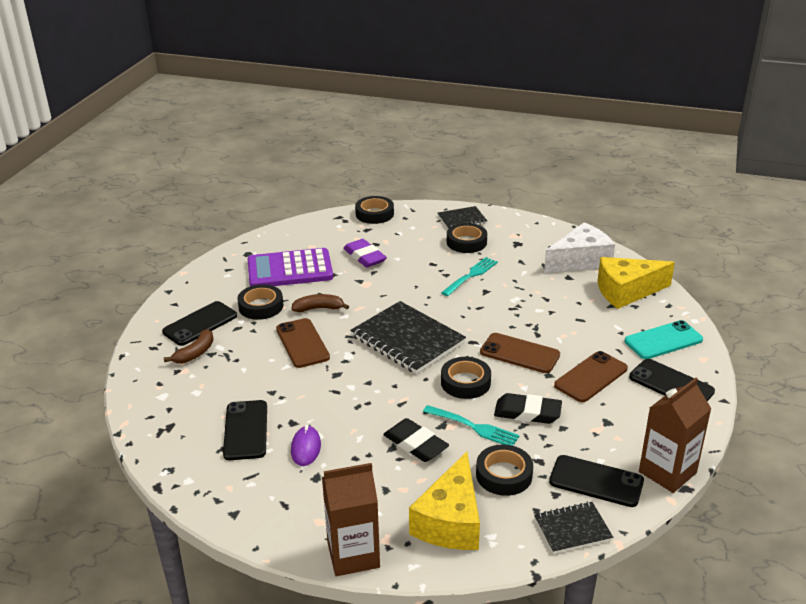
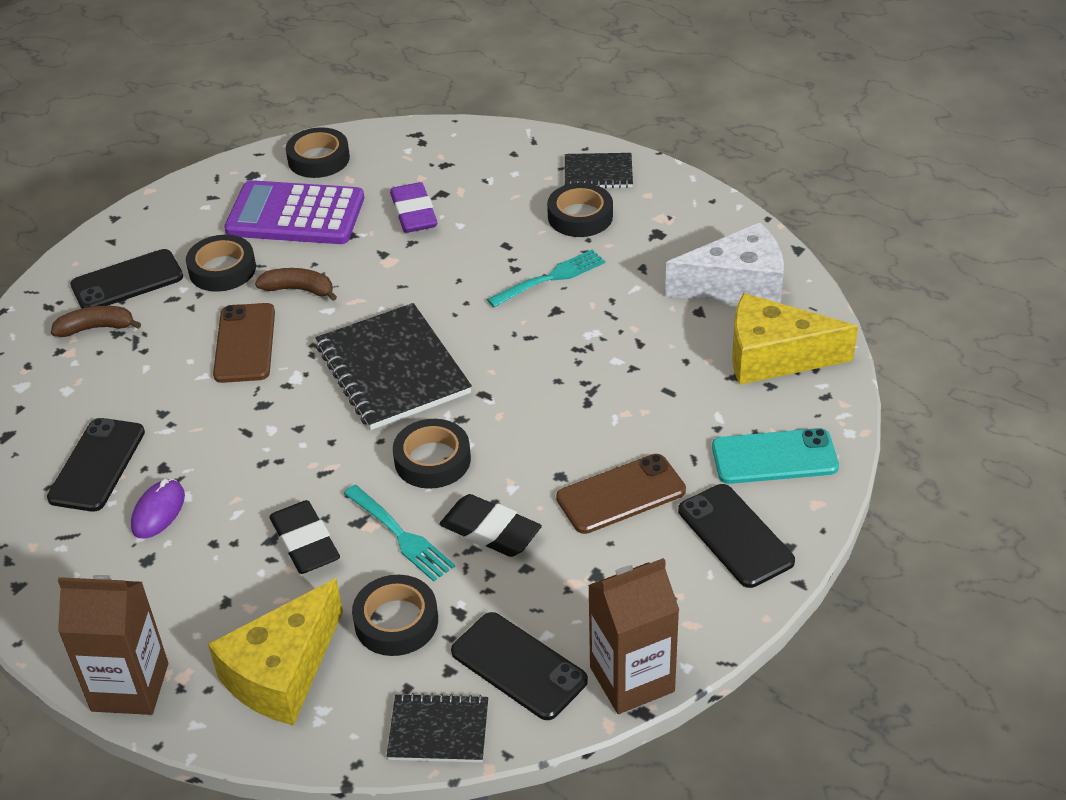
camera: 20 degrees right, 10 degrees up
brown banana [164,329,214,364] -> brown banana turned 150 degrees counterclockwise [51,306,141,337]
black tape [355,196,394,224] -> black tape moved to [286,127,350,178]
brown phone [480,333,560,373] -> none

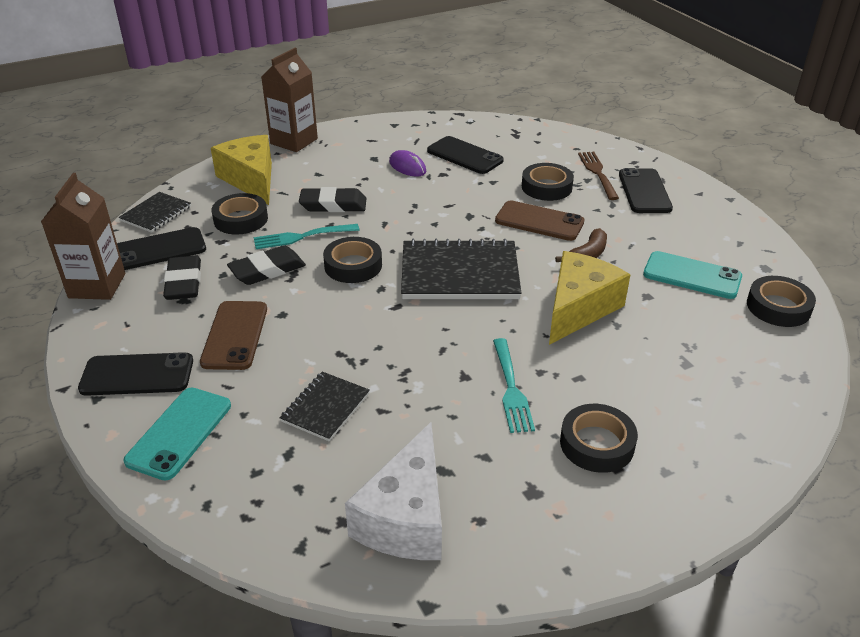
camera: 115 degrees right, 5 degrees down
brown banana [51,306,141,337] -> brown fork [578,152,619,200]
black tape [186,235,256,292] -> black tape moved to [522,163,574,201]
purple calculator [224,180,364,244] -> turquoise phone [643,251,742,299]
purple eraser [390,182,437,233] -> none
black notebook [565,153,633,188] -> black notebook moved to [280,372,370,441]
yellow cheese [732,293,858,385] -> yellow cheese moved to [549,251,630,345]
none -> black eraser [163,256,201,300]

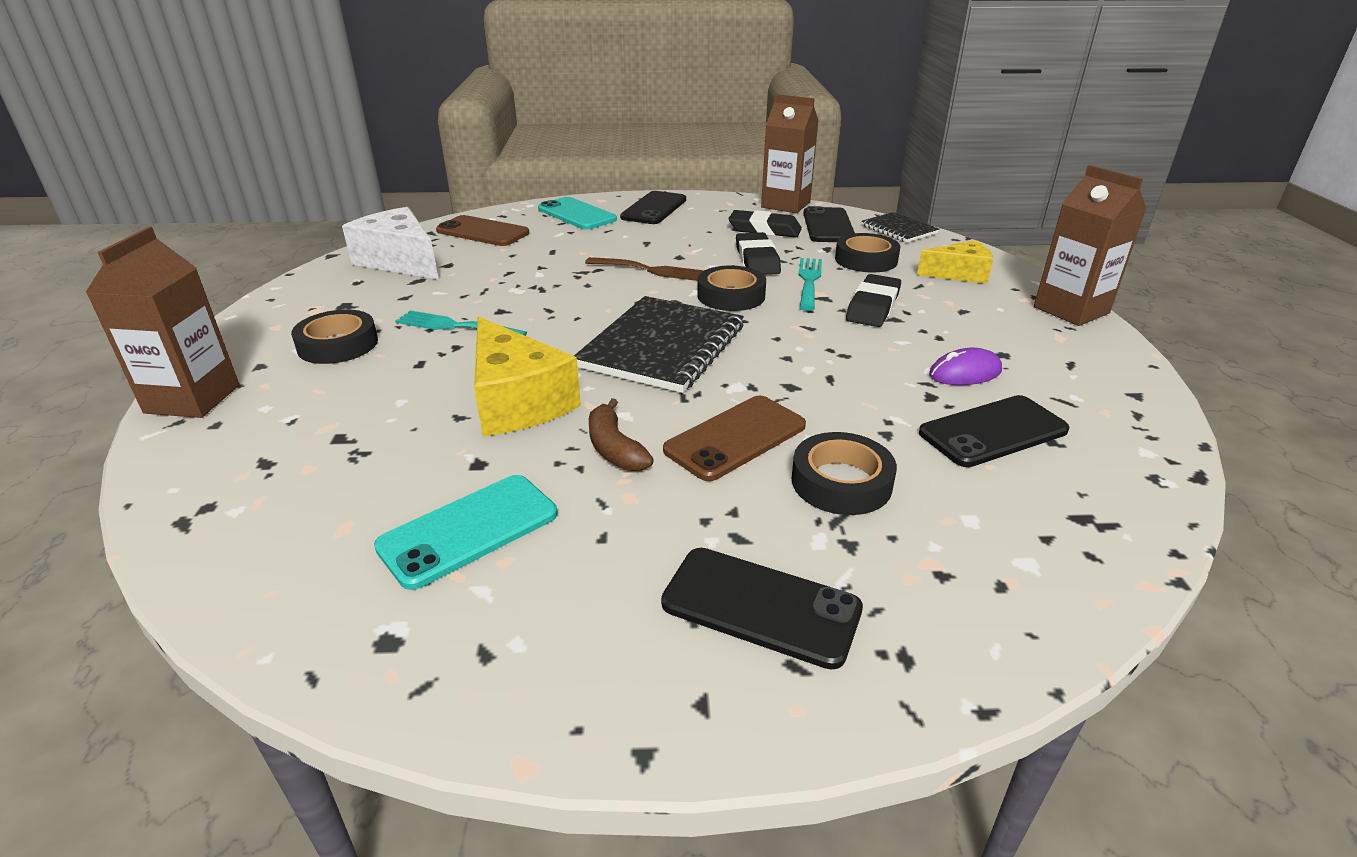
camera: 115 degrees right, 5 degrees down
brown phone [200,301,267,370] -> brown phone moved to [436,215,529,246]
yellow cheese [211,135,272,205] -> yellow cheese [917,240,993,284], size x0.63
black notebook [280,372,370,441] -> none
brown fork [578,152,619,200] -> brown fork moved to [585,257,704,281]
black tape [747,276,816,327] -> none
none -> brown carton [86,227,239,418]

